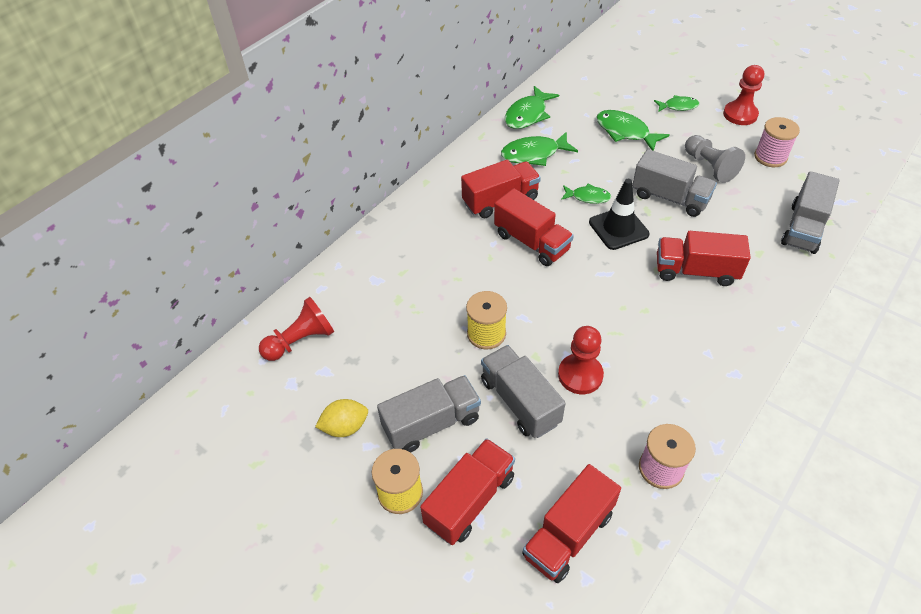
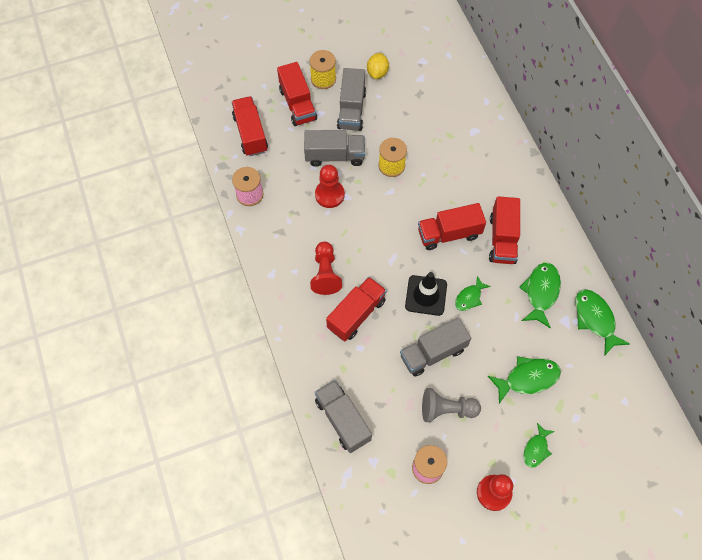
camera: 120 degrees right, 15 degrees up
red pawn [259,297,334,361] -> red pawn moved to [310,242,342,295]

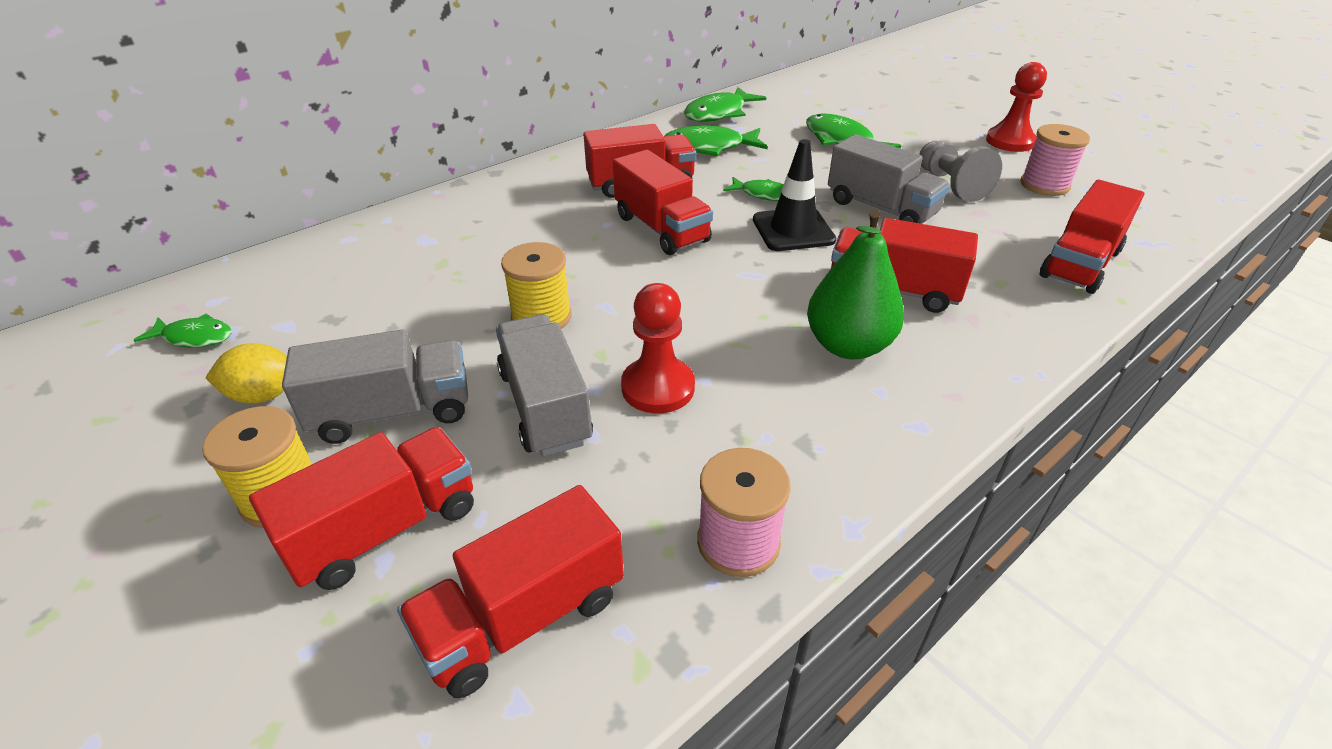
camera: 110 degrees left, 25 degrees down
red pawn [310,242,342,295] -> green pear [807,209,904,359]
grey truck [314,380,372,453] -> red truck [1040,180,1144,294]
green fish [523,423,554,468] -> green fish moved to [134,314,232,348]

